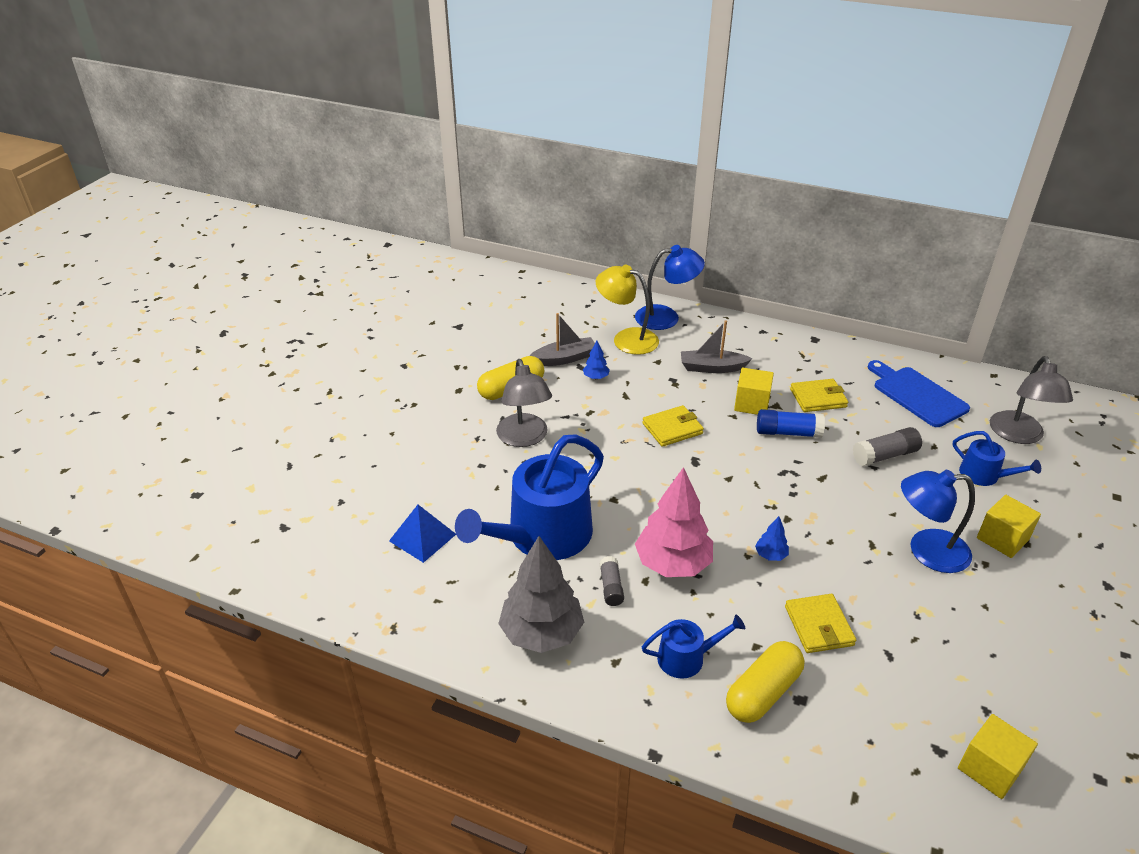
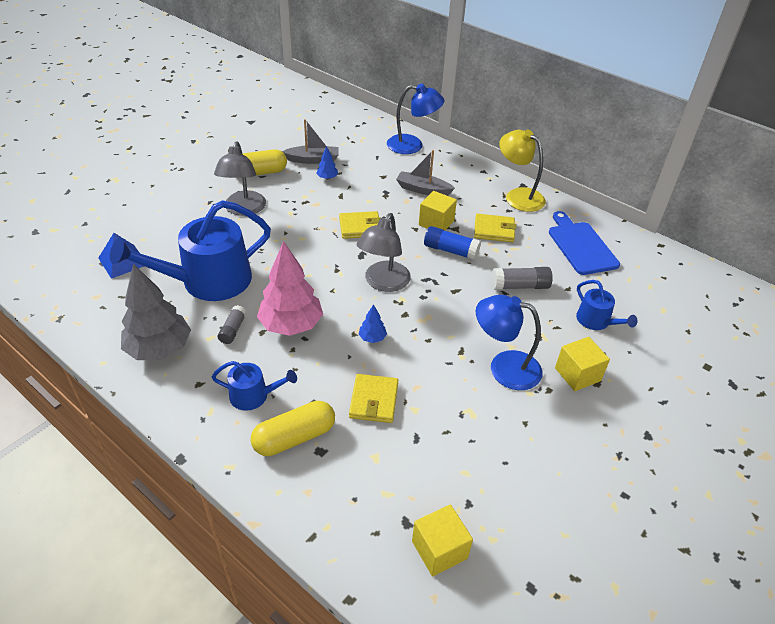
camera: 15 degrees right, 5 degrees up
yellow lamp [596,265,659,355] -> yellow lamp moved to [499,130,546,212]
grey lamp [990,356,1073,444] -> grey lamp moved to [357,213,411,292]

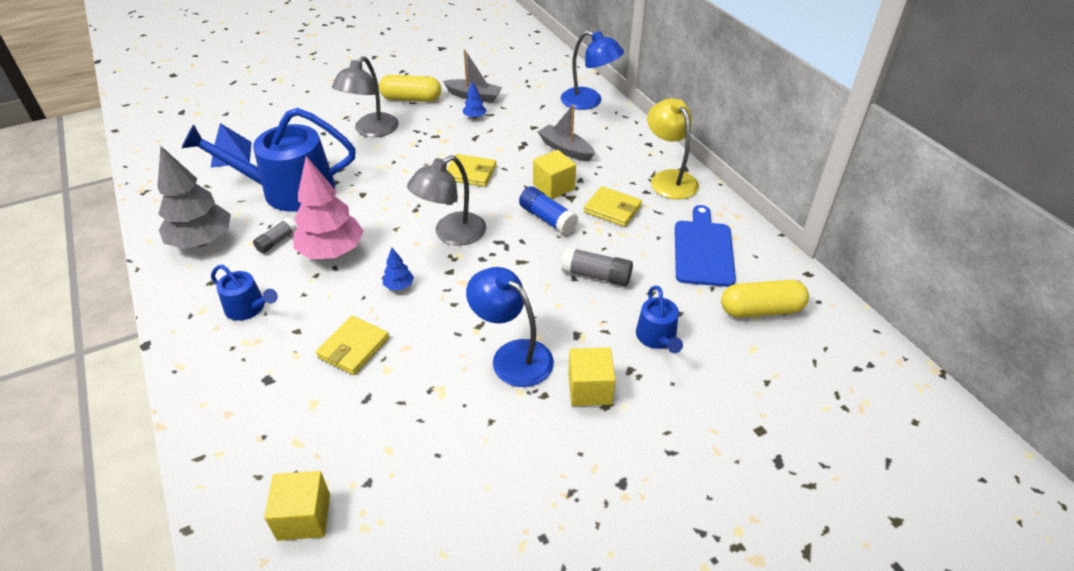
camera: 25 degrees right, 0 degrees up
yellow capsule [251,401,335,456] -> yellow capsule moved to [721,280,809,318]

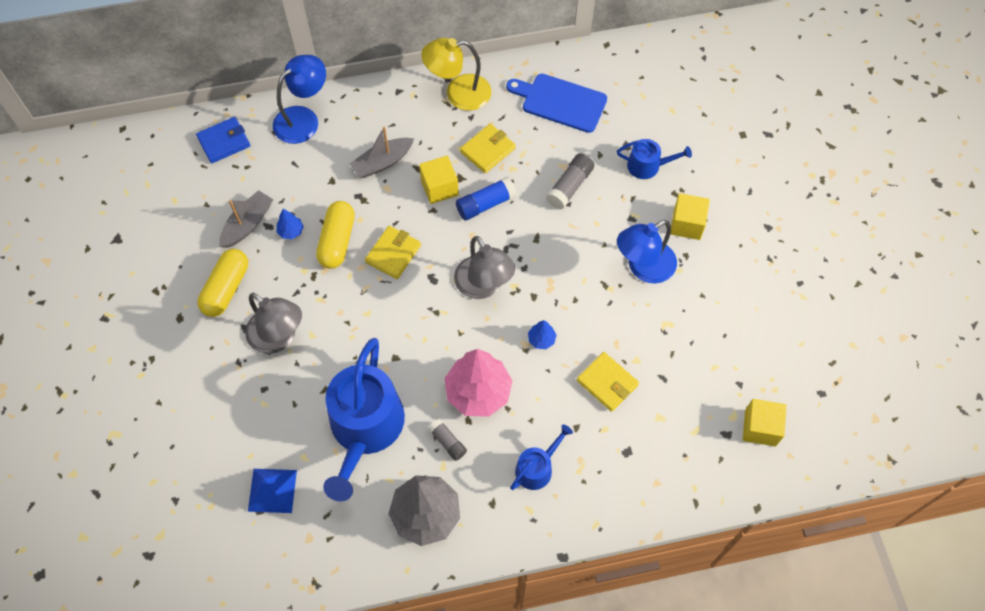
camera: 75 degrees left, 20 degrees up
yellow capsule [721,280,809,318] -> yellow capsule moved to [316,201,355,269]
none -> blue wallet [196,117,250,164]

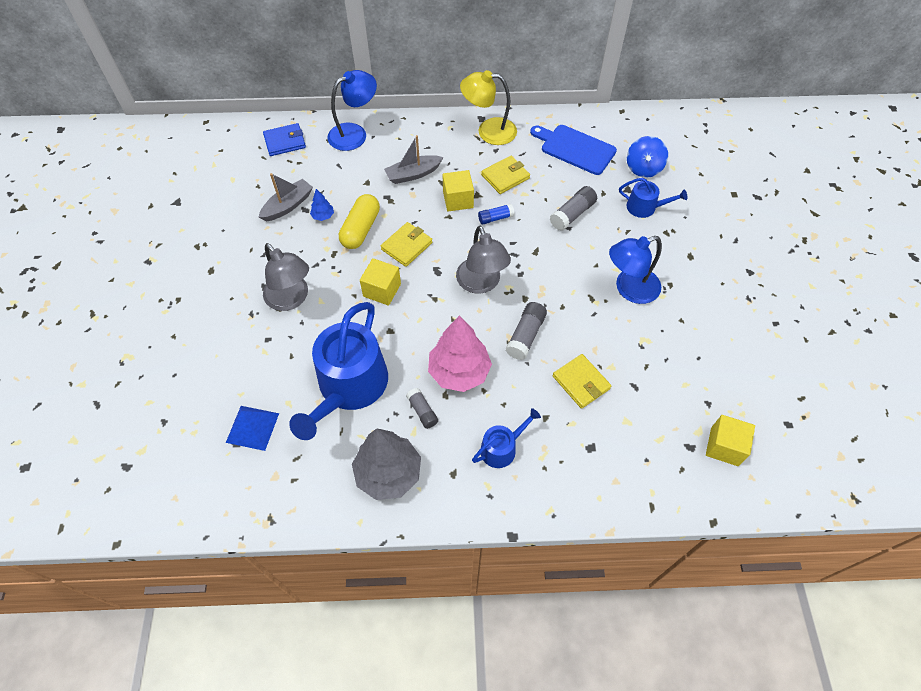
camera: 10 degrees right, 5 degrees down
yellow capsule [197,249,248,317] -> none
blue glue stick [456,177,517,220] -> blue glue stick [478,204,514,225], size x0.66
blue tree [528,320,557,349] -> grey glue stick [506,302,547,360]
yellow cube [671,193,710,240] -> yellow cube moved to [360,258,401,306]
none -> blue spinning top [627,136,668,178]

